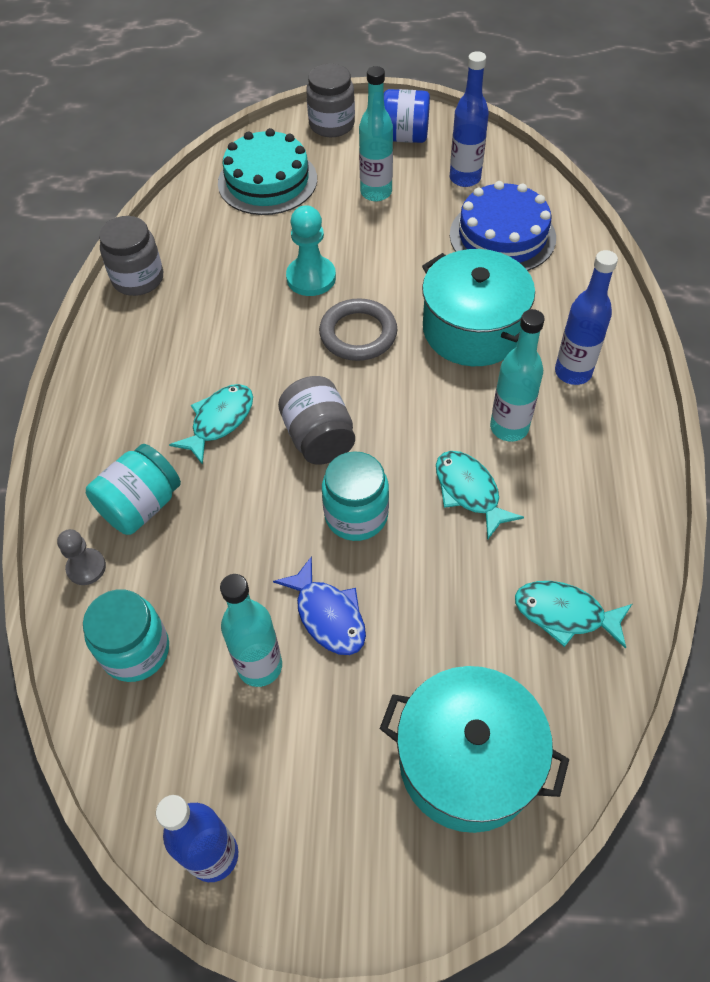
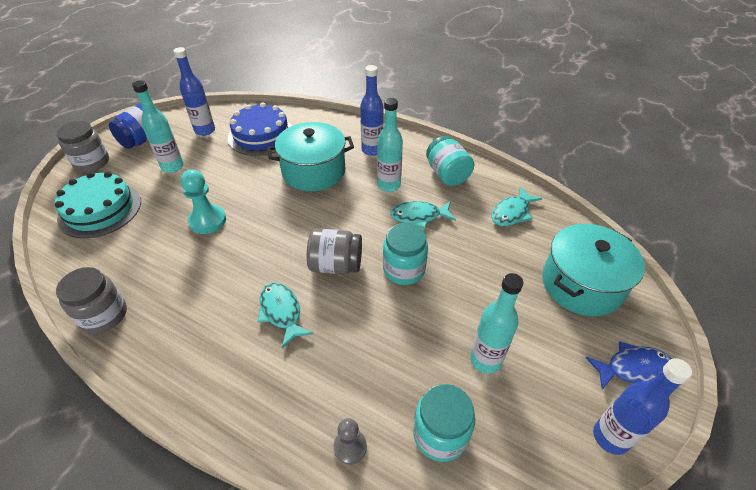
camera: 65 degrees left, 10 degrees down
turquoise jar [86,444,181,535] -> turquoise jar moved to [426,136,474,186]
blue fish [273,556,366,655] -> blue fish moved to [586,341,671,390]
grey ring [319,298,397,361] -> none

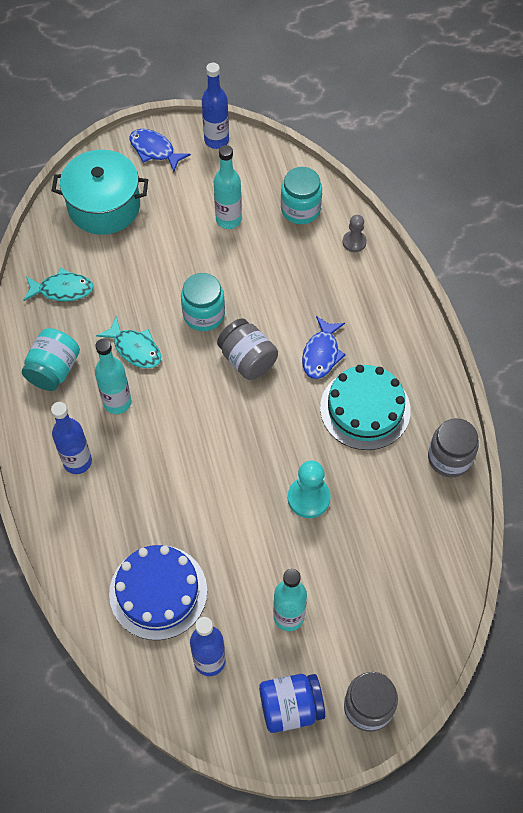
camera: 135 degrees left, 15 degrees up
turquoise cake [55,171,141,238] -> turquoise cake moved to [320,365,411,450]
turquoise fish [258,282,313,348] -> blue fish [302,316,346,379]
turquoise pot [268,122,354,191] -> none

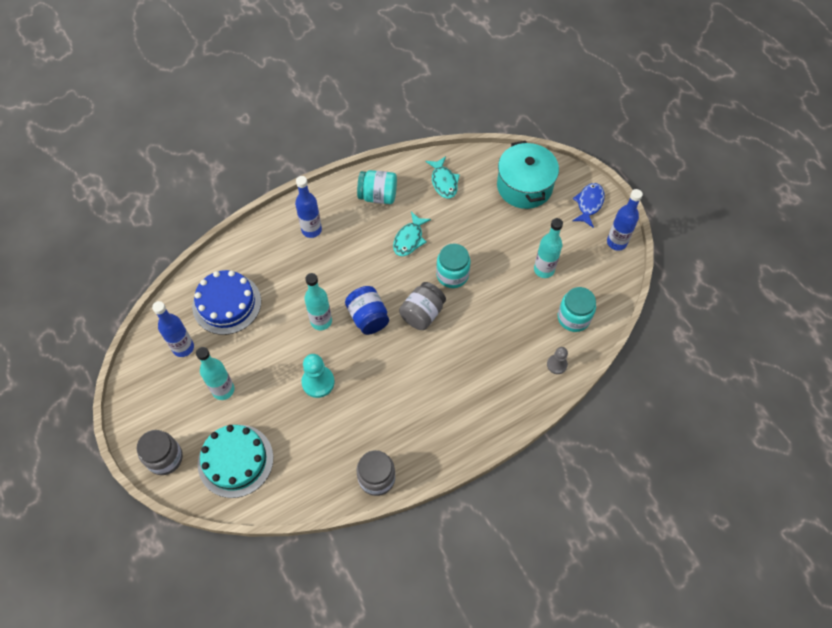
camera: 75 degrees right, 0 degrees up
turquoise bottle [95,339,131,414] -> turquoise bottle moved to [304,273,332,330]
blue jar [259,674,325,733] -> blue jar moved to [345,286,389,335]
blue fish [302,316,346,379] -> none
turquoise cake [320,365,411,450] -> turquoise cake moved to [198,425,273,498]

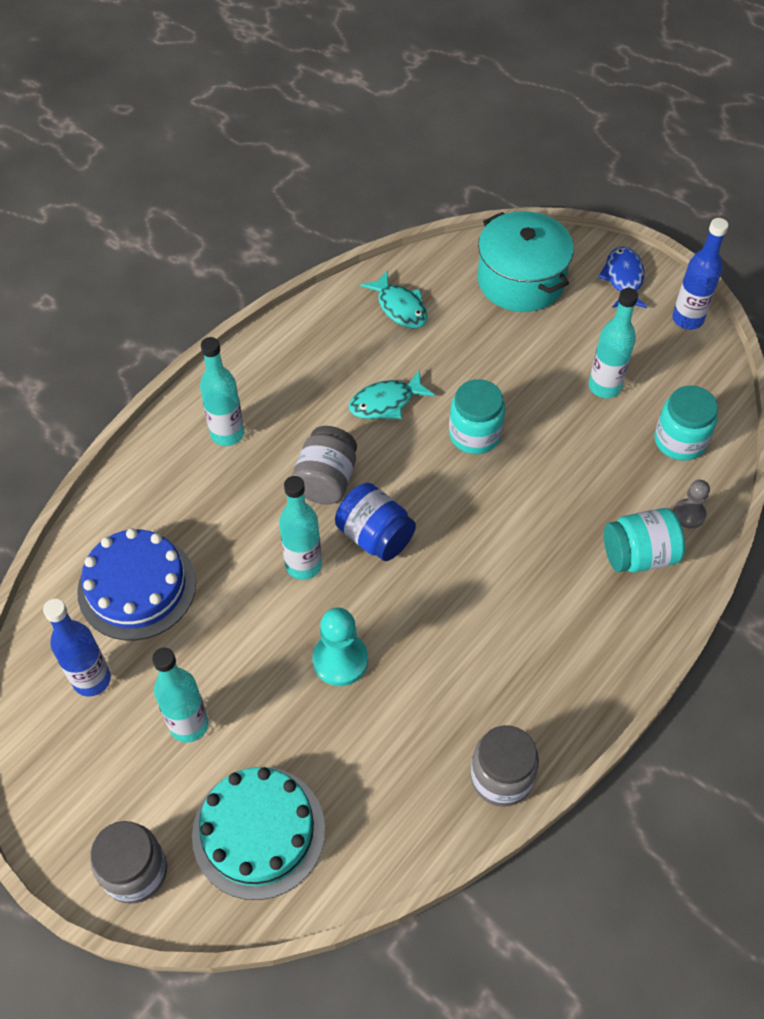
camera: 20 degrees left, 5 degrees down
blue bottle [295,176,322,238] -> turquoise bottle [200,337,244,446]
turquoise jar [357,170,397,204] -> turquoise jar moved to [604,508,685,573]
turquoise fish [393,212,431,256] -> turquoise fish turned 60 degrees clockwise [349,370,435,419]
grey jar [399,282,446,330] -> grey jar moved to [292,426,357,504]

